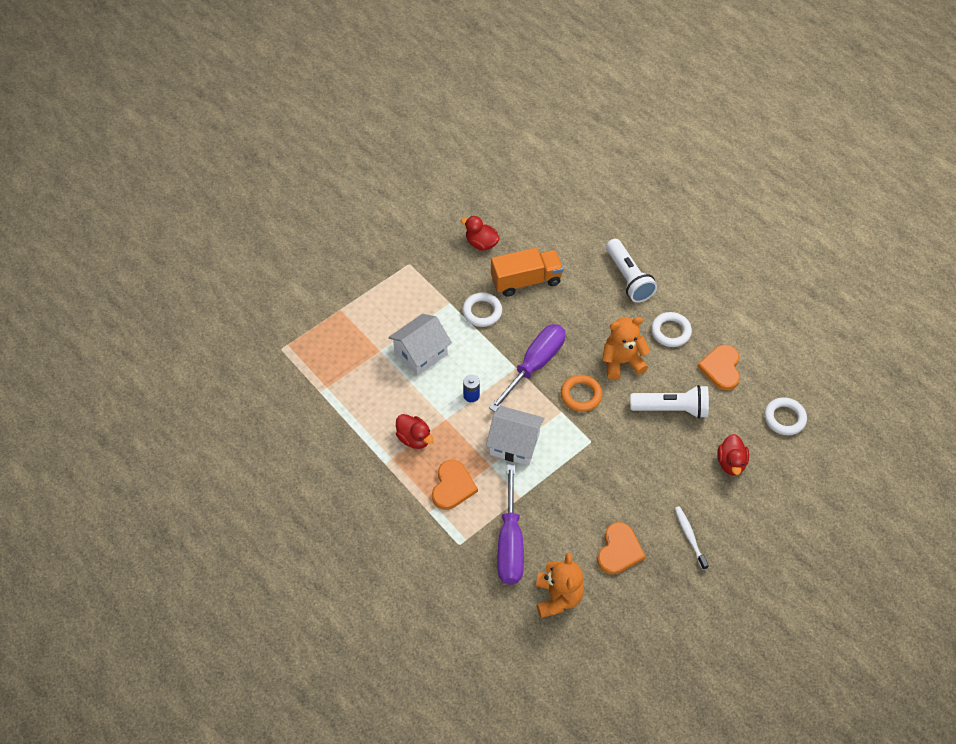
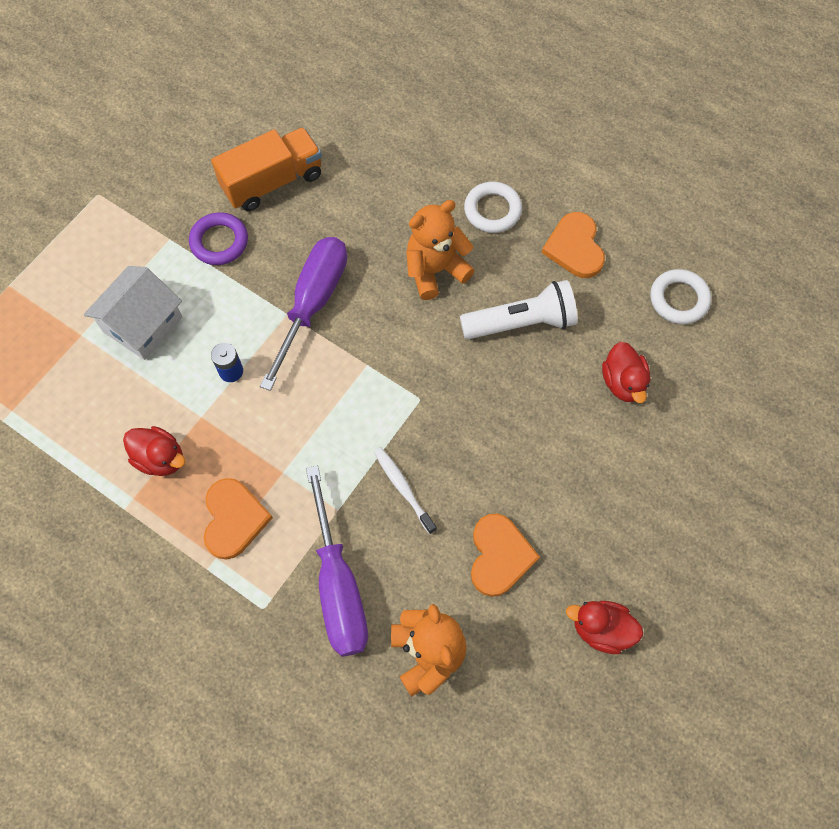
camera: 15 degrees left, 10 degrees up
red duck [461,216,500,250] -> red duck moved to [566,601,643,654]
white ring [462,292,502,327] -> purple ring [189,212,248,265]
white house [486,406,545,466] -> none
orange ring [561,375,602,412] -> none
white flashlight [606,239,657,303] -> none
white toothbrush [675,506,709,570] -> white toothbrush moved to [374,447,437,534]

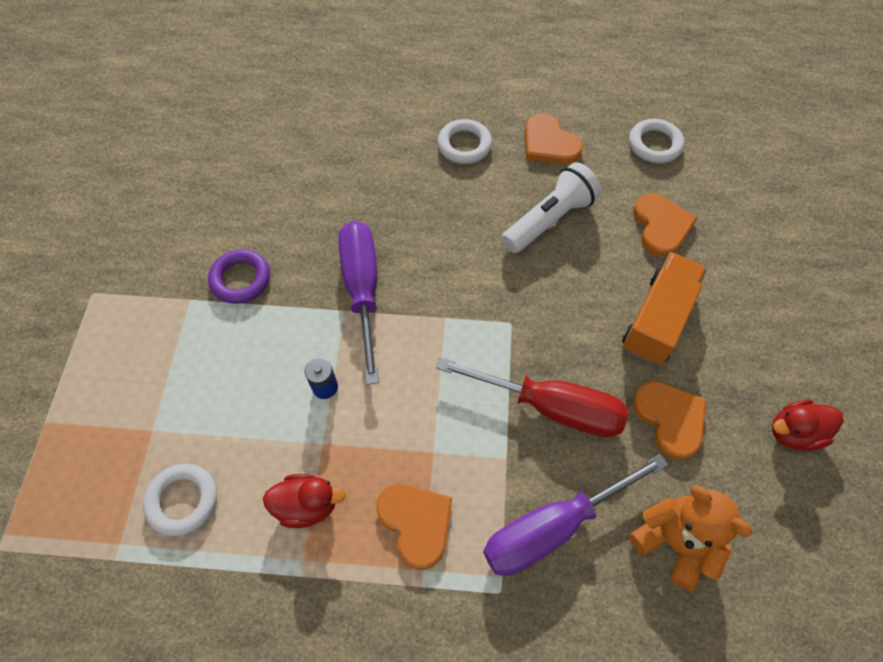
camera: 30 degrees left, 5 degrees down
white house [84,266,182,360] -> none
orange truck [211,127,322,211] -> orange truck moved to [622,252,707,366]
purple screwdriver [306,466,368,657] -> purple screwdriver turned 105 degrees clockwise [483,454,668,576]
white toothbrush [374,447,437,534] -> red screwdriver [436,357,629,437]
orange teddy bear [406,200,475,300] -> none
red duck [602,342,650,403] -> orange heart [634,193,697,257]
none -> white ring [143,464,217,536]

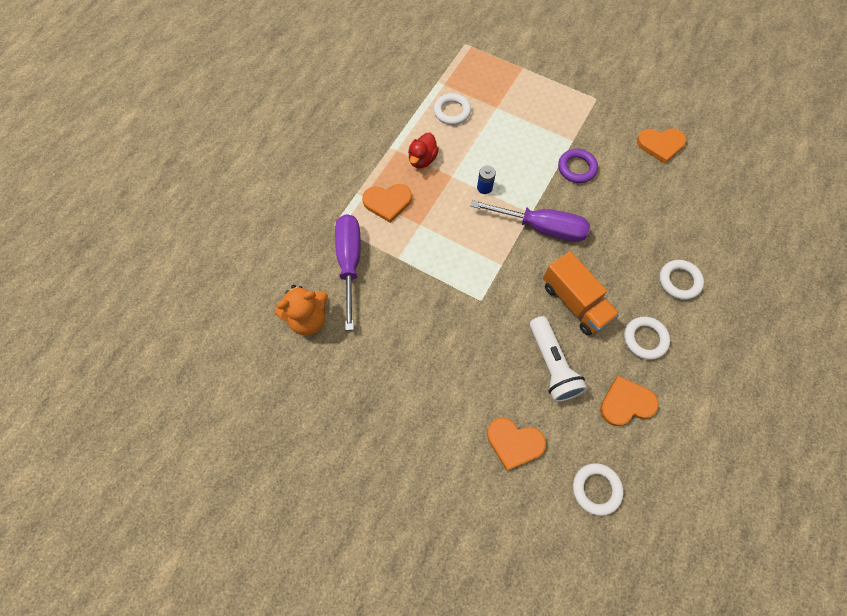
camera: 115 degrees right, 5 degrees up
red screwdriver [436,357,629,437] -> none
orange truck [622,252,707,366] -> orange truck moved to [543,251,620,336]
orange heart [633,381,707,460] -> orange heart moved to [637,128,686,164]
red duck [772,400,844,451] -> none
none -> white ring [659,260,704,300]

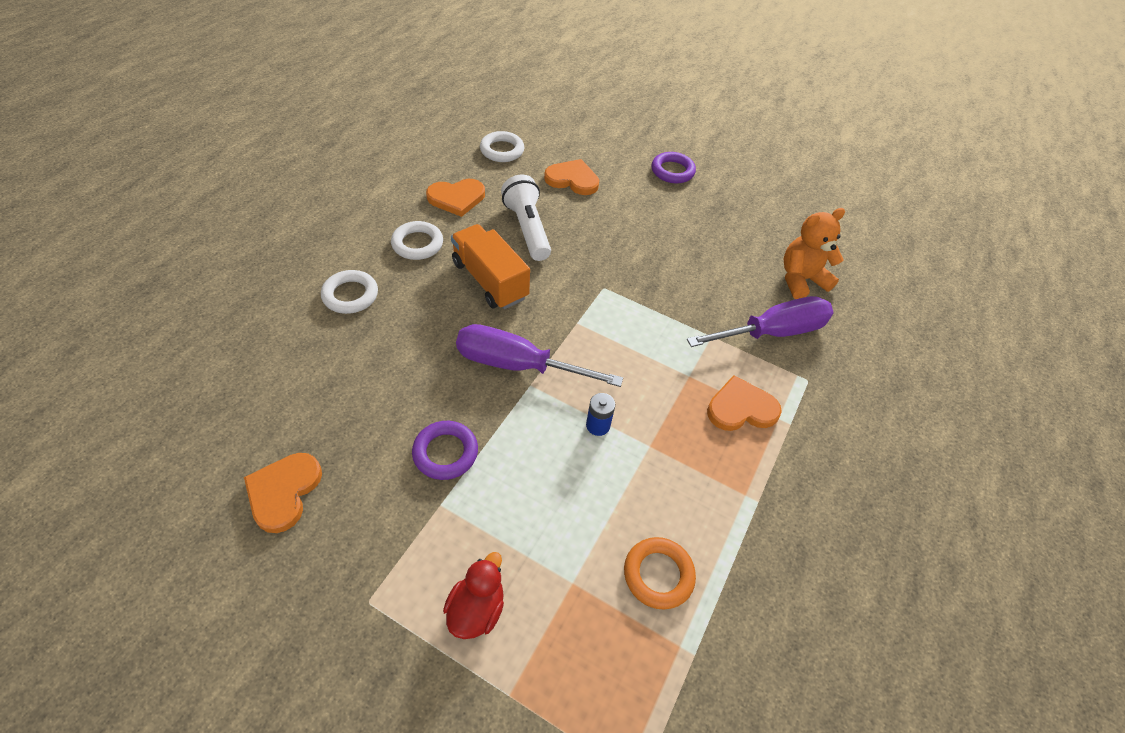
camera: 175 degrees right, 15 degrees down
purple screwdriver [335,214,361,330] -> purple screwdriver turned 105 degrees counterclockwise [687,296,834,347]
red duck [408,133,439,168] -> red duck moved to [443,552,504,639]
white ring [434,93,471,125] -> orange ring [624,537,696,609]
orange heart [637,128,686,164] -> orange heart turned 75 degrees counterclockwise [244,453,322,533]
none -> purple ring [651,152,696,183]

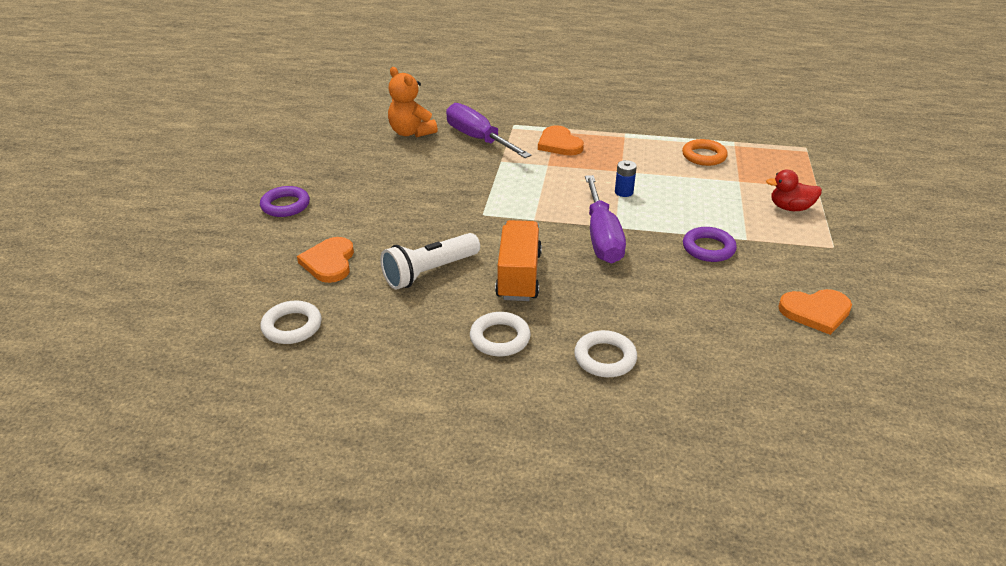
camera: 105 degrees left, 15 degrees down
orange heart [426,179,485,217] -> none
orange truck [451,224,530,309] -> orange truck turned 150 degrees clockwise [495,220,542,301]

